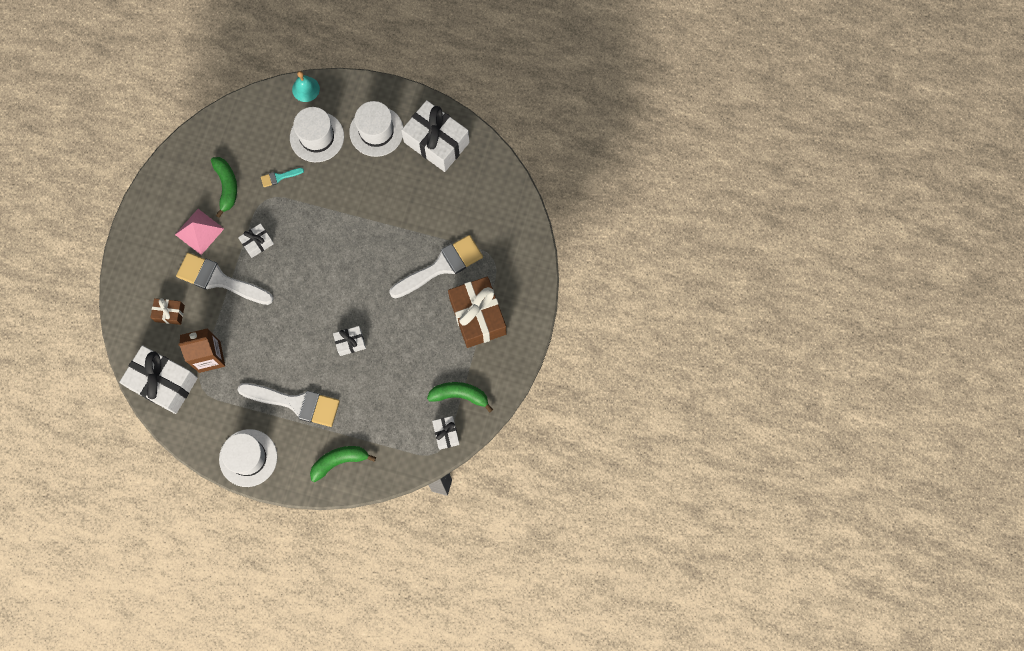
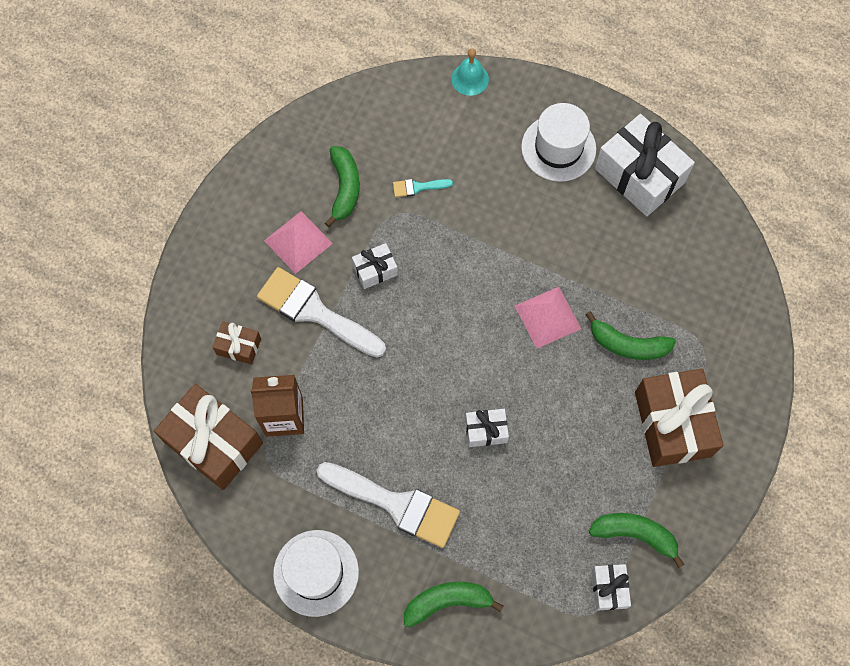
camera: 10 degrees right, 5 degrees down
white gift [119,345,198,414] -> brown gift [154,384,263,490]
white hat [290,107,344,162] -> none
white brush [389,235,483,299] -> green banana [586,311,676,360]
none -> pink pyramid [515,287,581,348]

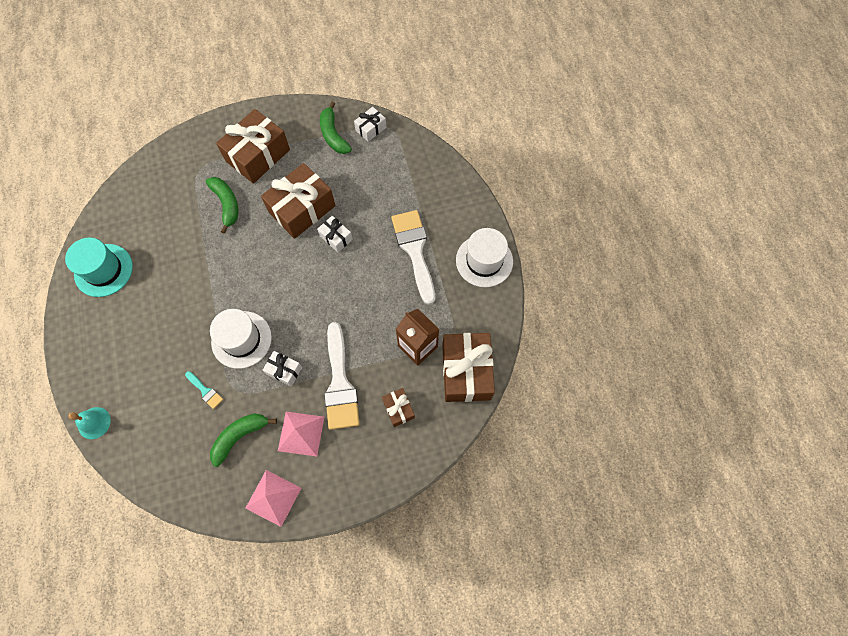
camera: 130 degrees left, 0 degrees up
green banana [404,582,503,627] -> none
pink pyramid [515,287,581,348] -> pink pyramid moved to [245,470,301,527]
white hat [521,103,596,182] -> white hat moved to [210,309,272,369]
white gift [595,114,695,216] -> turquoise hat [65,238,133,297]
none -> brown gift [261,163,336,239]

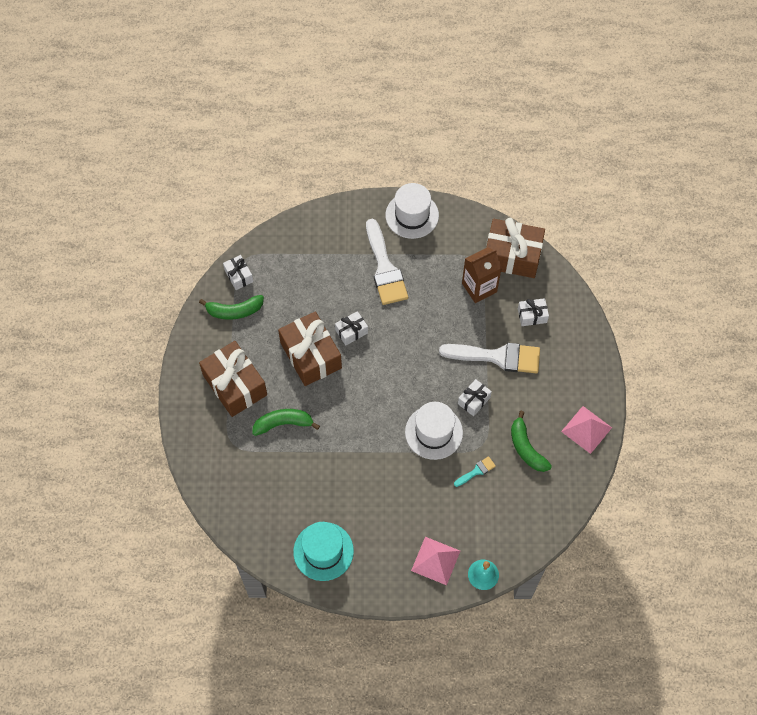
camera: 75 degrees left, 5 degrees down
pink pyramid [278,412,324,457] -> pink pyramid moved to [411,537,460,585]
brown gift [382,388,415,427] -> white gift [518,298,549,326]
white brush [391,210,435,305] -> white brush turned 105 degrees counterclockwise [366,219,408,305]

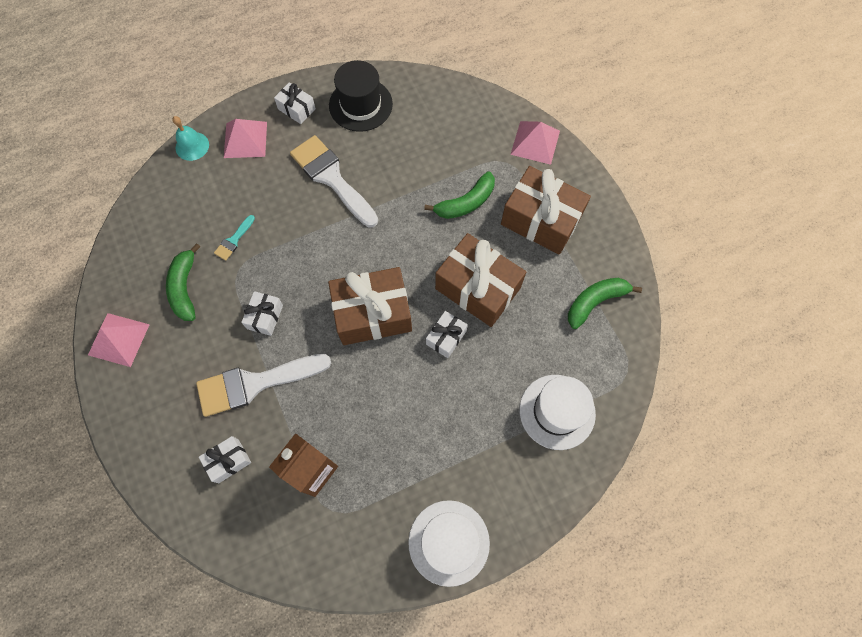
camera: 155 degrees right, 5 degrees up
white gift [223,255,253,290] -> white gift moved to [274,82,316,124]
turquoise hat [293,522,354,581] -> black hat [329,60,393,132]
white brush [366,219,408,305] -> white brush moved to [290,135,378,227]
white hat [405,402,463,460] -> white hat moved to [520,375,596,450]
brown gift [486,218,545,278] -> brown gift moved to [328,267,412,345]
green banana [511,411,552,472] -> green banana turned 135 degrees counterclockwise [166,243,200,321]
none -> pink pyramid [510,121,560,165]

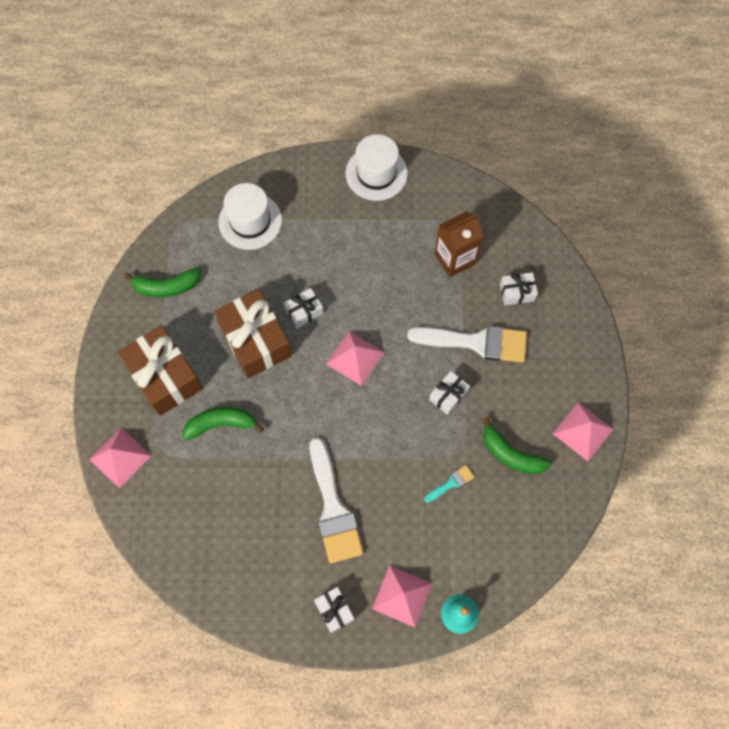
camera: 155 degrees left, 0 degrees up
green banana [166,243,200,321] -> green banana turned 105 degrees clockwise [483,417,552,474]
brown gift [328,267,412,345] -> pink pyramid [326,331,384,386]
black hat [329,60,393,132] -> none

